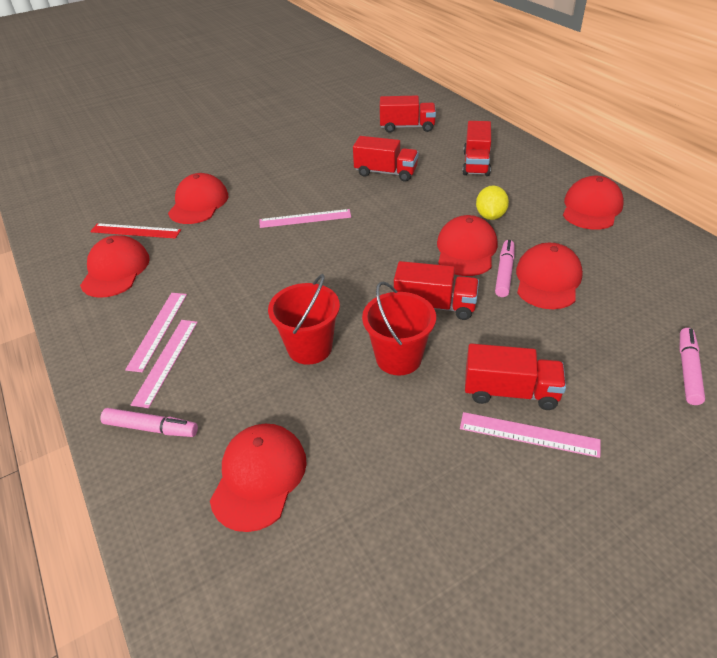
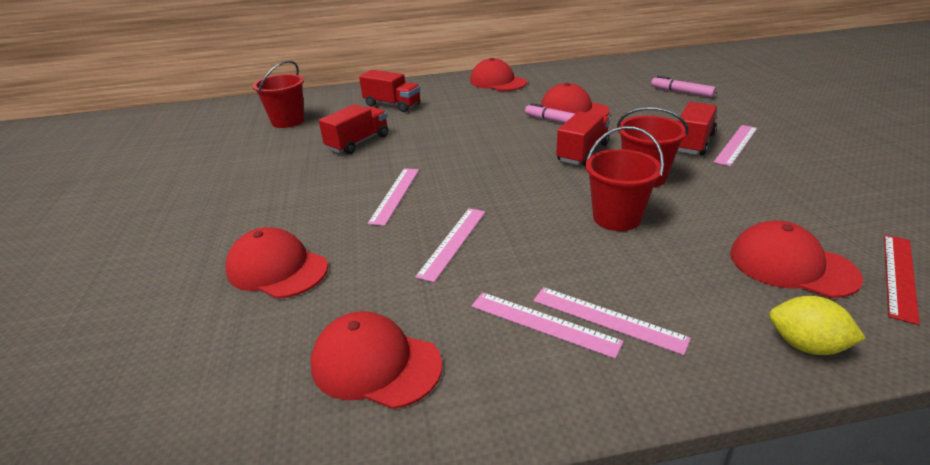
camera: 70 degrees left, 10 degrees down
red ruler [90,223,181,239] -> red ruler moved to [884,235,920,325]
pink marker [100,408,198,437] -> none
red truck [380,96,436,133] -> red bucket [253,60,304,128]
red cap [437,215,498,276] -> none
yellow lemon [476,185,509,220] -> yellow lemon moved to [769,296,866,355]
none -> pink ruler [415,208,485,282]

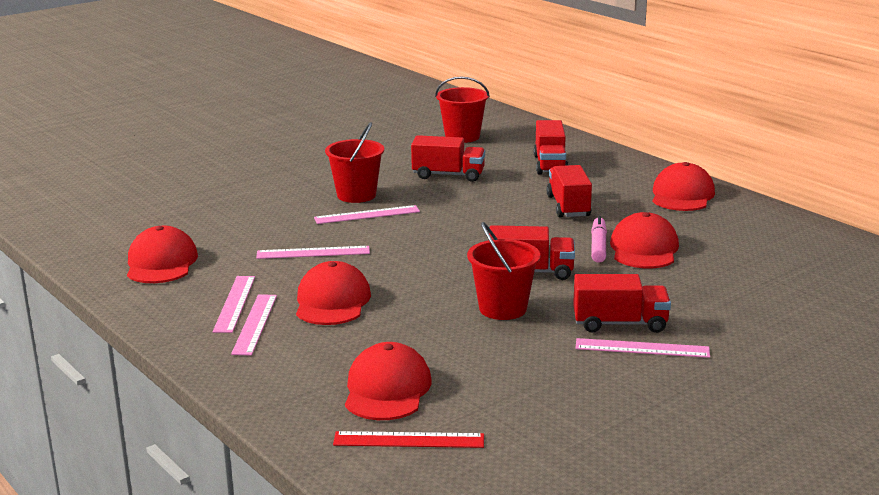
camera: 60 degrees right, 10 degrees down
red cap [225,227,328,299] -> red cap moved to [296,261,371,325]
red bucket [585,126,664,231] -> red bucket moved to [325,122,384,203]
pink marker [651,76,716,98] -> none
yellow lemon [769,296,866,355] -> none
none -> red truck [547,165,592,217]

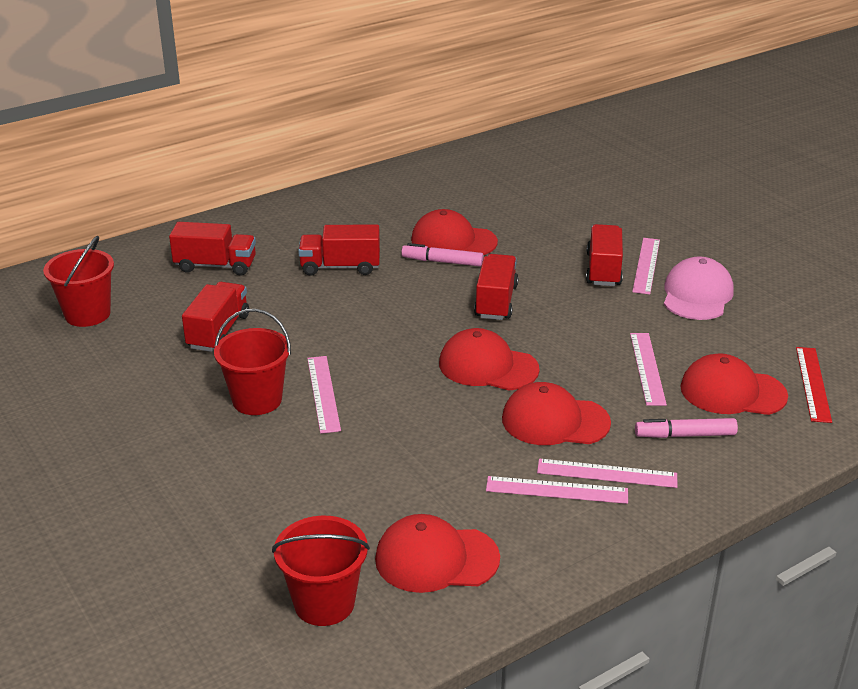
camera: 85 degrees left, 10 degrees up
pink ruler [256,246,370,259] -> pink ruler moved to [630,333,667,406]
red bucket [467,222,540,320] -> red bucket moved to [272,516,370,626]
red cap [652,162,715,211] -> red cap moved to [439,328,540,391]
none -> pink marker [635,418,738,438]
none -> pink cap [664,256,734,320]

